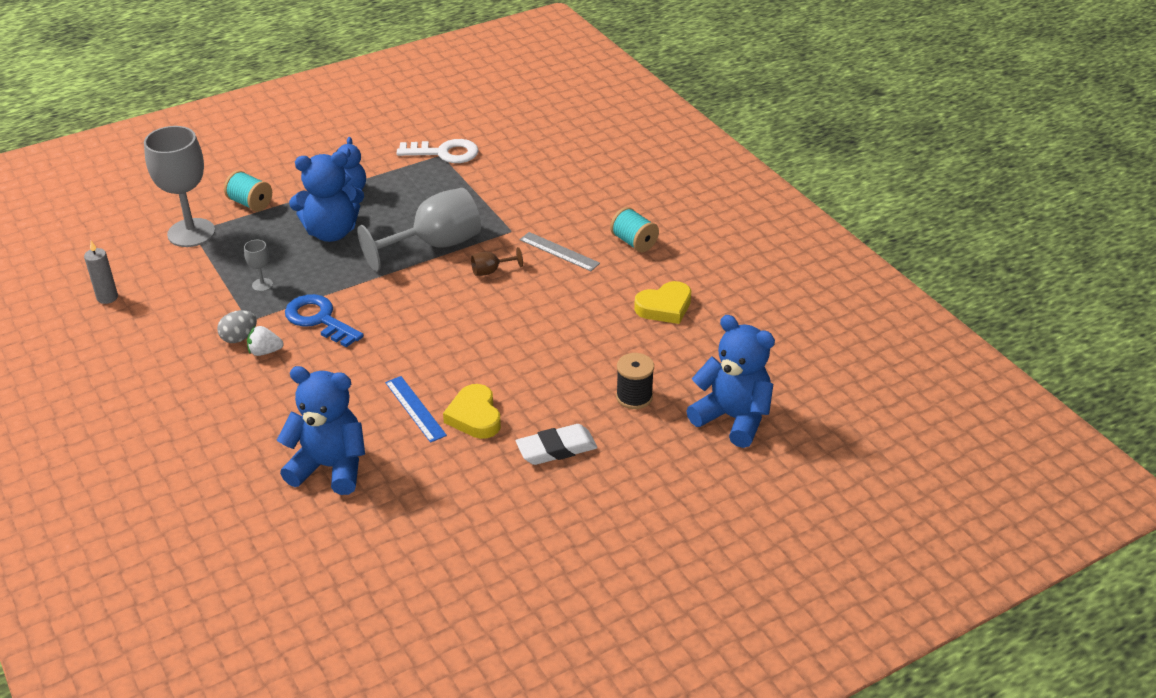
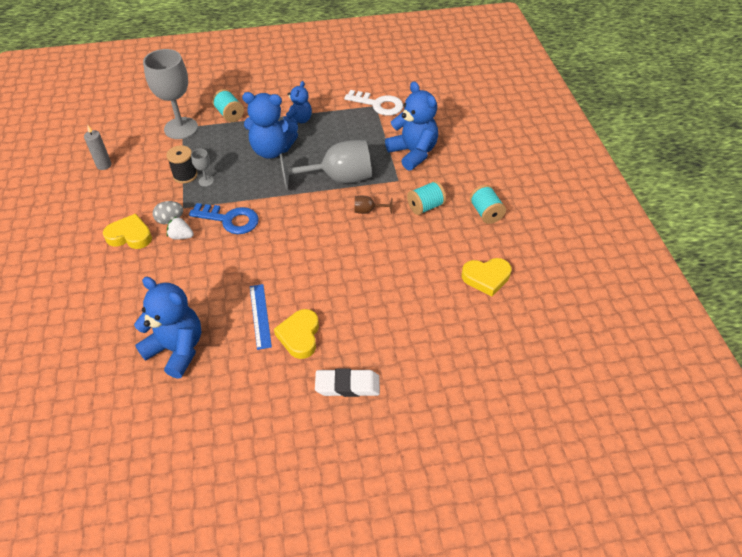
camera: 20 degrees right, 10 degrees up
blue key [285,294,364,347] -> blue key turned 135 degrees clockwise [189,203,259,234]
grey ruler [520,232,600,271] -> turquoise spool [407,181,446,215]
black spool [616,353,654,409] -> black spool moved to [166,145,197,184]
blue teddy bear [686,315,775,448] -> blue teddy bear moved to [385,81,438,170]
none -> yellow heart [103,214,152,249]

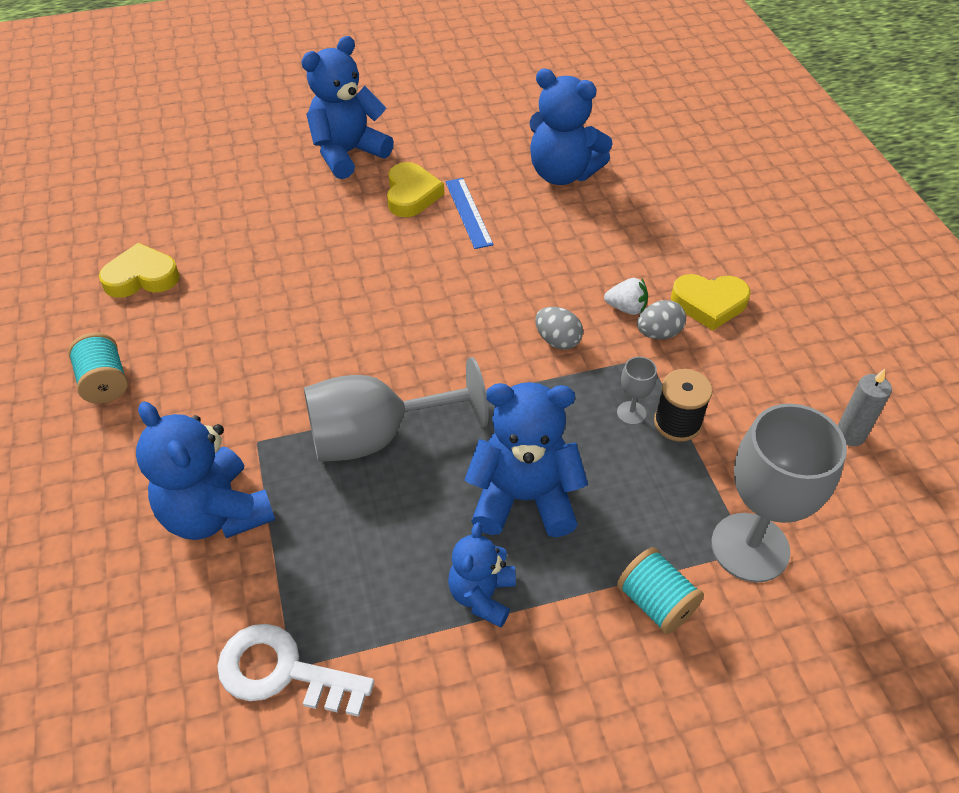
camera: 175 degrees right, 0 degrees up
blue key [189,203,259,234] -> grey egg [535,307,583,350]
white eraser [315,369,380,397] -> blue teddy bear [301,36,394,179]
brown goblet [354,196,393,214] -> none
turquoise spool [407,181,446,215] -> none

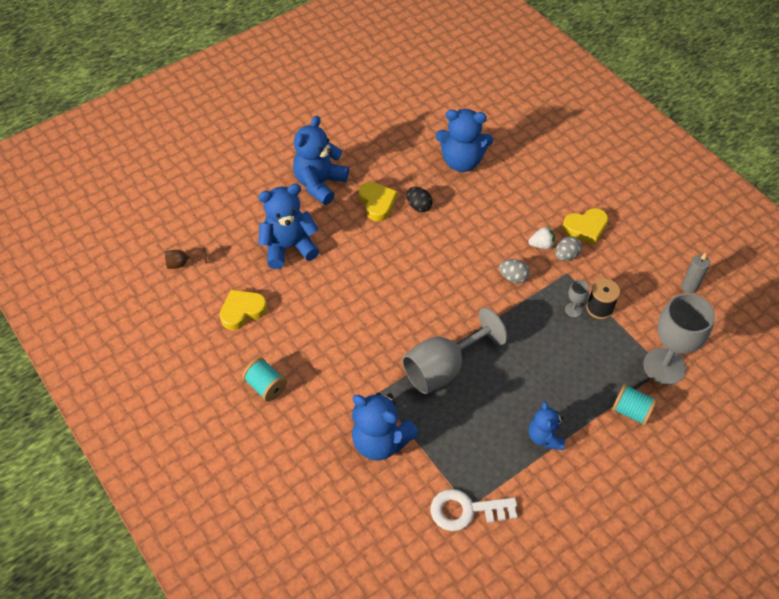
camera: 20 degrees left, 5 degrees up
blue ruler [445,178,494,249] -> black egg [407,187,433,212]
blue teddy bear [465,382,588,537] -> blue teddy bear moved to [258,184,320,269]
none -> brown goblet [165,247,207,269]

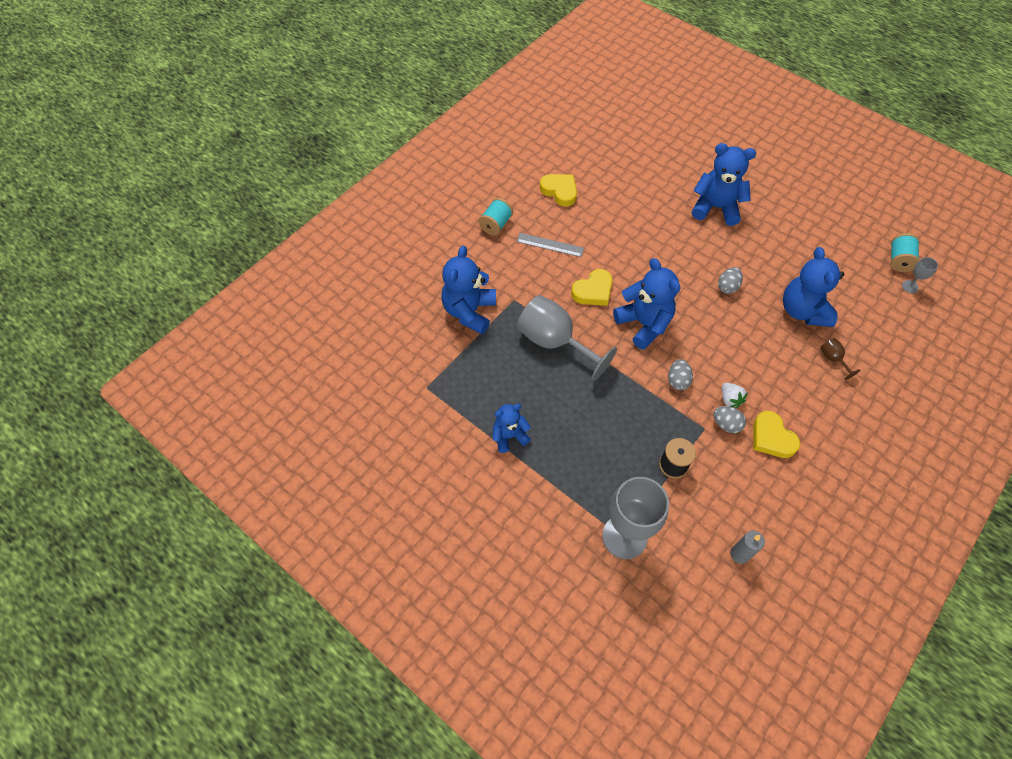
camera: 75 degrees right, 5 degrees up
brown goblet [165,247,207,269] -> brown goblet moved to [820,338,860,380]
blue teddy bear [258,184,320,269] -> blue teddy bear moved to [613,258,680,350]
yellow heart [359,182,398,221] -> yellow heart moved to [571,269,613,306]
black egg [407,187,433,212] -> grey egg [718,267,743,294]
white key [430,489,517,531] -> none
grey goblet [565,280,589,317] -> grey goblet moved to [902,257,938,293]
turquoise spool [612,384,658,426] -> turquoise spool moved to [890,233,919,272]
none -> grey ruler [517,233,584,257]

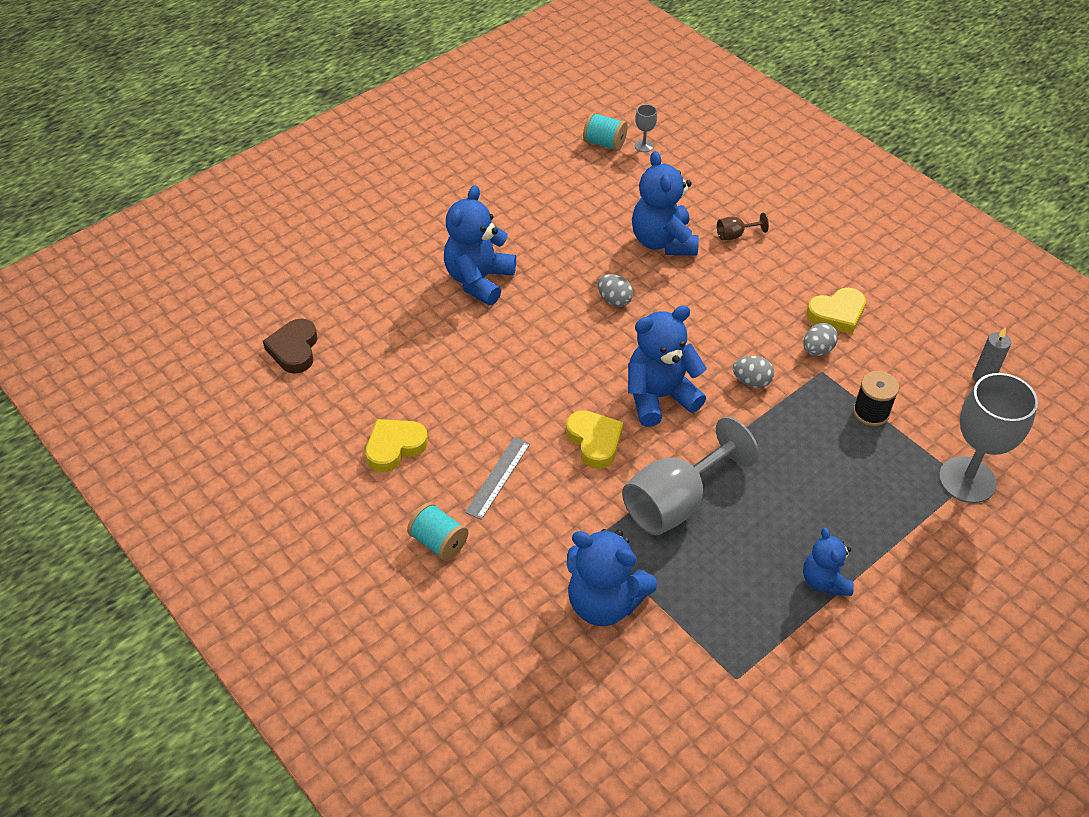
camera: 80 degrees left, 10 degrees down
white strawberry [722,383,748,408] -> none
blue teddy bear [783,247,844,327] -> blue teddy bear turned 75 degrees clockwise [632,151,699,256]
none -> brown heart [263,318,317,374]

